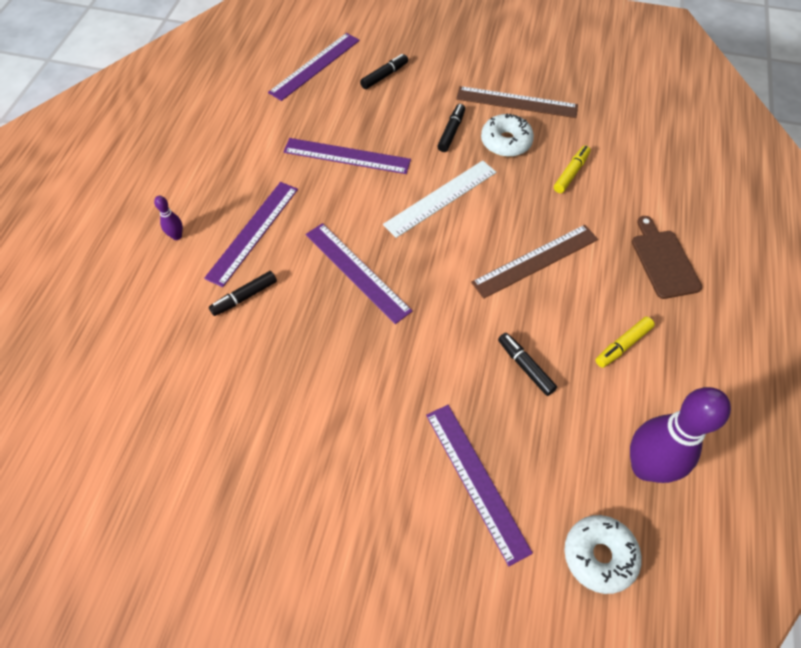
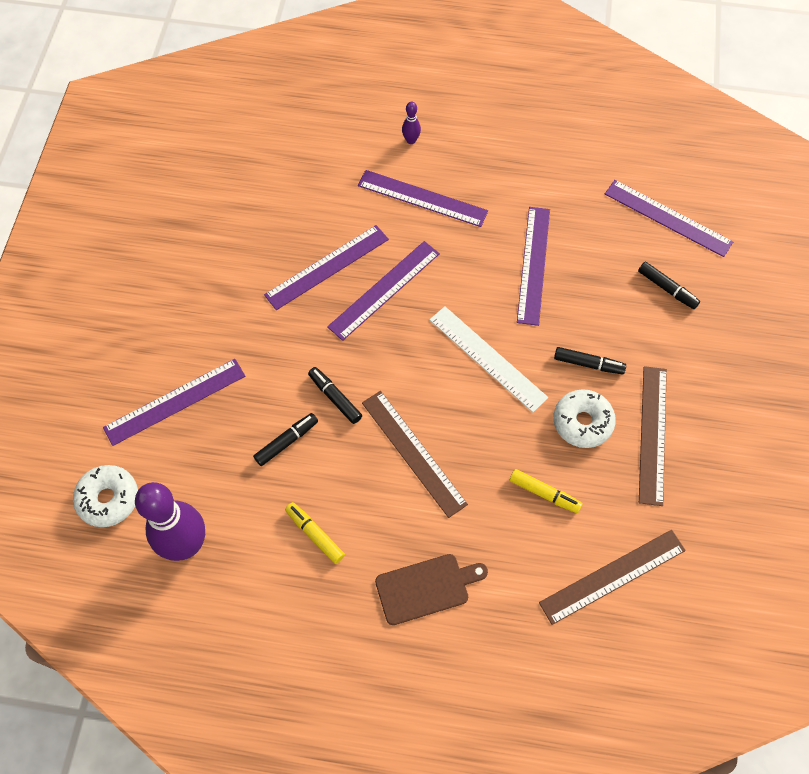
camera: 85 degrees right, 5 degrees up
black marker [209,271,277,316] -> black marker moved to [308,367,362,424]
none -> purple ruler [264,225,389,310]
none -> brown ruler [539,530,686,625]

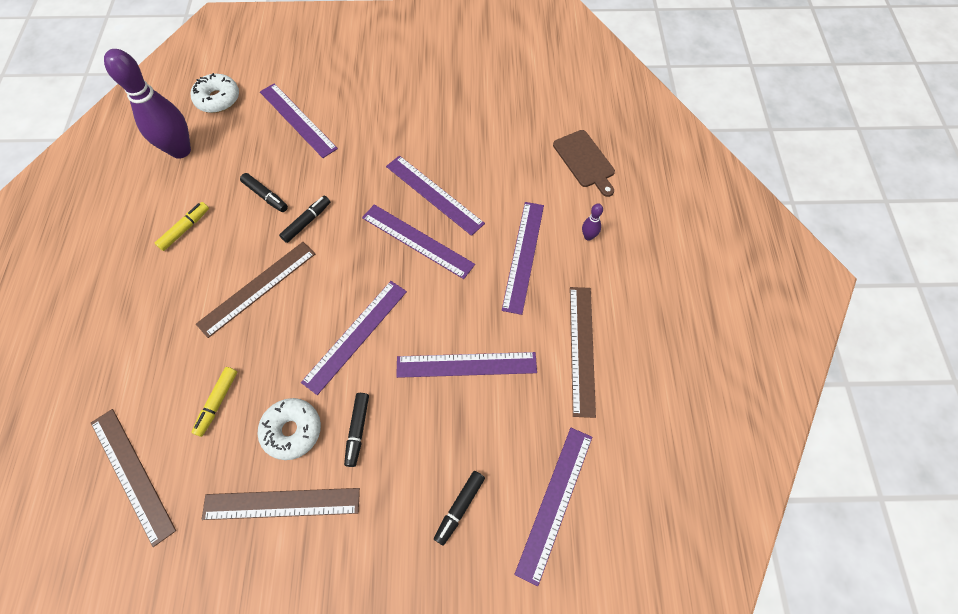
camera: 80 degrees right, 0 degrees up
brown cutting board [375,554,488,625] -> brown cutting board moved to [553,130,615,197]
white ruler [429,306,548,412] -> purple ruler [301,281,407,395]
none -> brown ruler [570,287,596,418]

